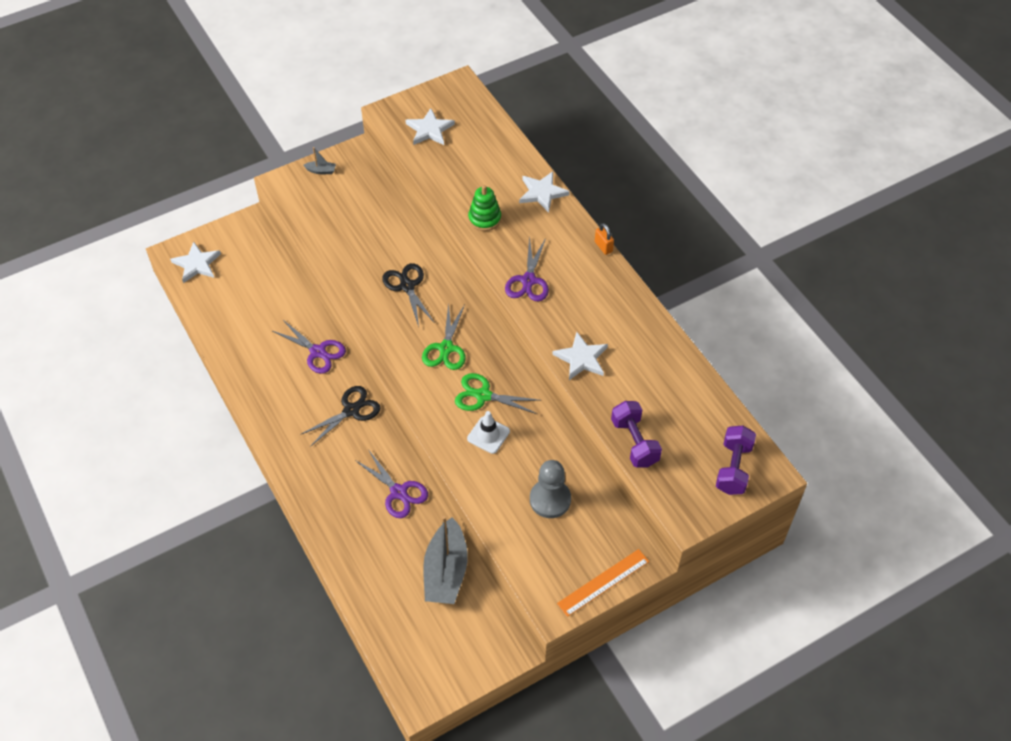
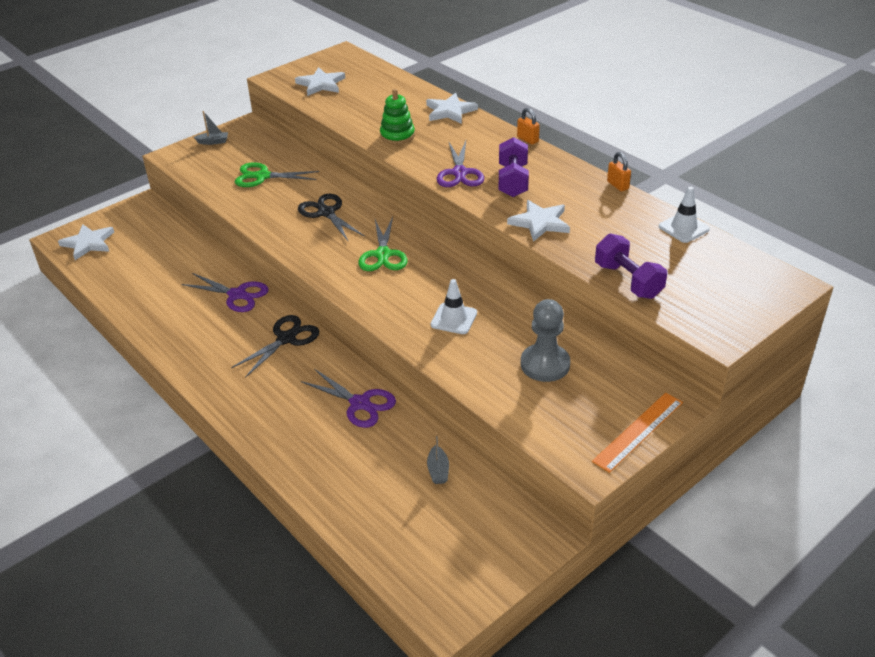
camera: 10 degrees left, 15 degrees down
grey boat [423,516,468,604] -> grey boat [427,433,449,484], size x0.41
green scissors [455,373,542,414] -> green scissors moved to [235,162,319,187]
purple dumbbell [716,426,756,495] -> purple dumbbell moved to [499,137,529,197]
none -> orange padlock [607,152,631,191]
none -> white traffic cone [659,187,710,243]

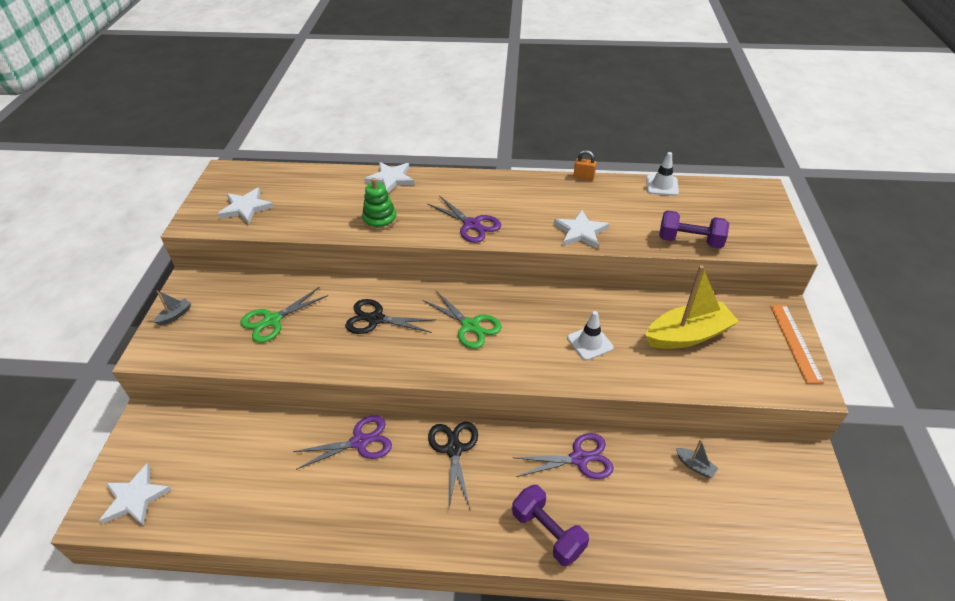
camera: 45 degrees left, 5 degrees up
purple dumbbell [499,137,529,197] -> purple dumbbell moved to [512,485,589,566]
orange padlock [517,108,540,144] -> none
grey pawn [521,299,570,382] -> yellow boat [645,265,739,349]

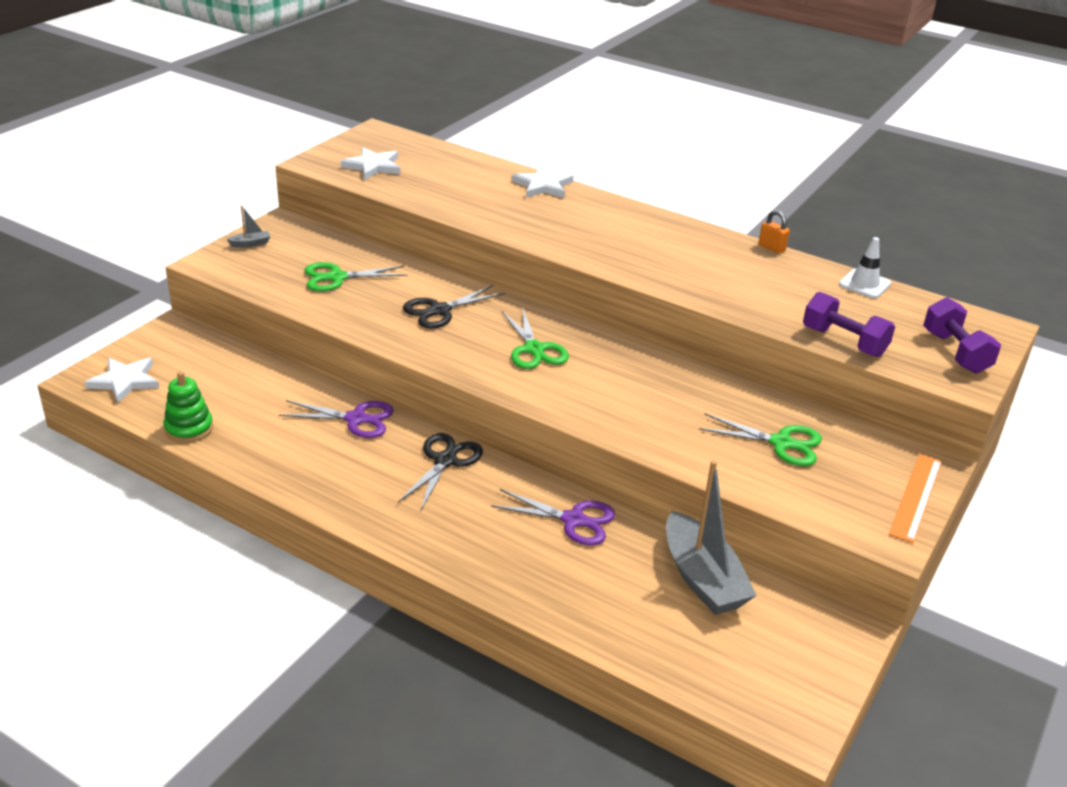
camera: 25 degrees right, 10 degrees down
black scissors [345,299,436,334] -> black scissors turned 75 degrees counterclockwise [403,285,505,328]
green stacking toy [362,178,397,231] -> green stacking toy moved to [164,371,213,443]
purple scissors [427,196,501,243] -> none
purple dumbbell [512,485,589,566] -> purple dumbbell moved to [923,297,1001,374]
white star [554,210,609,249] -> none
white traffic cone [567,311,613,360] -> none
yellow boat [645,265,739,349] -> green scissors [699,413,822,466]
grey boat [676,439,718,478] -> grey boat [666,460,757,615], size x2.42

